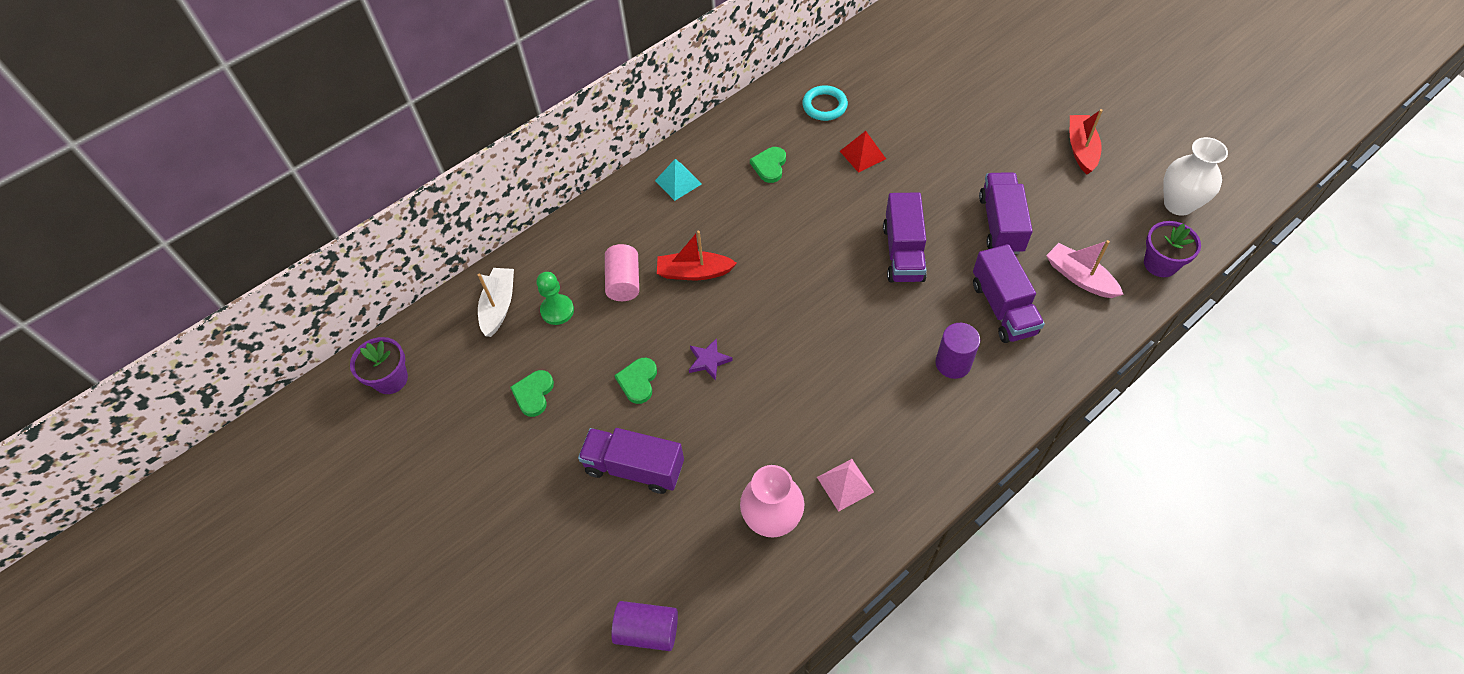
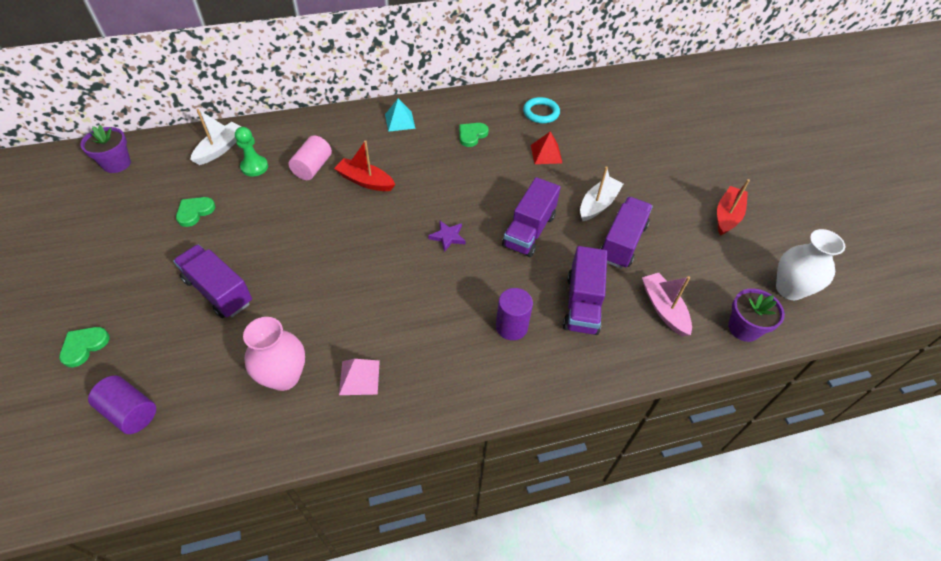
camera: 20 degrees right, 5 degrees down
green heart [614,358,657,404] -> green heart moved to [59,327,110,367]
purple star [689,338,733,381] -> purple star moved to [428,221,466,252]
none -> white boat [580,166,623,221]

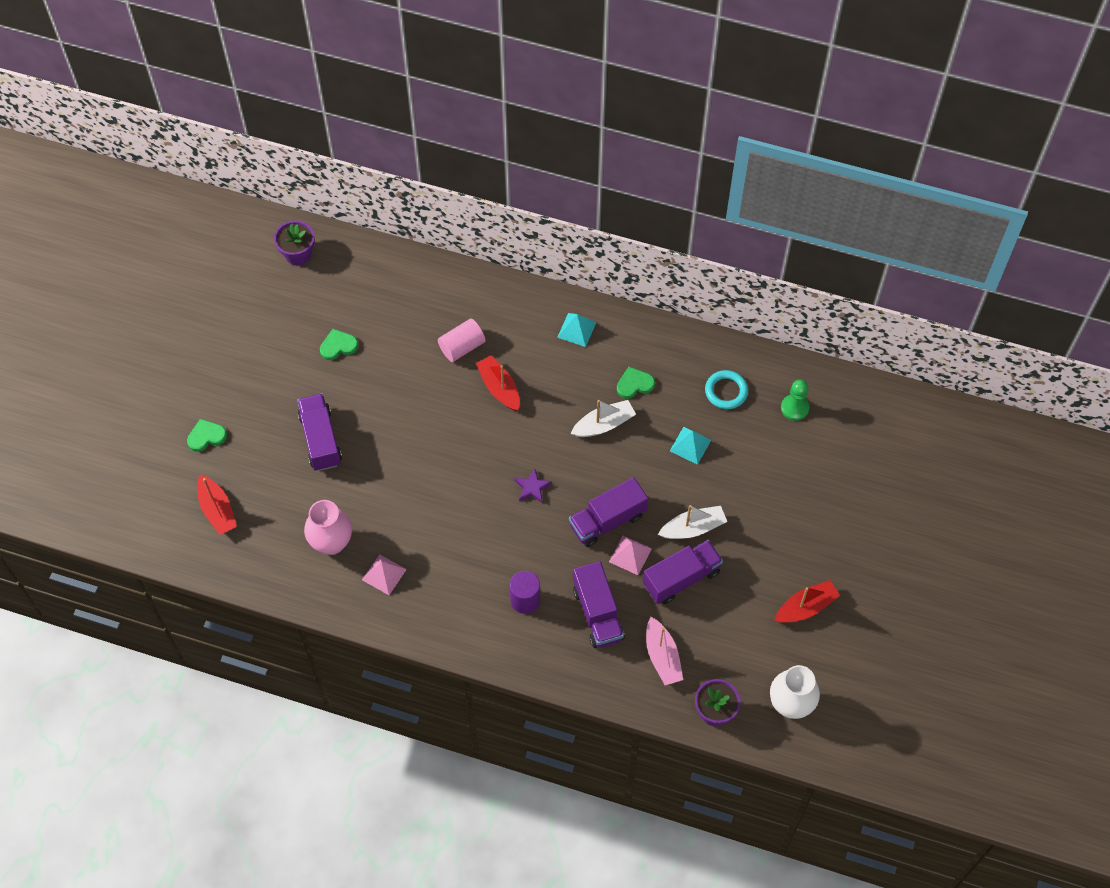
camera: 35 degrees right, 10 degrees up
purple cylinder [88,375,156,434] -> red boat [197,475,237,535]
white boat [190,109,242,165] -> white boat moved to [571,400,636,437]
green pawn [235,127,268,177] -> green pawn moved to [781,379,809,421]
red pyramid [531,131,562,164] -> turquoise pyramid [670,427,711,465]
purple truck [563,246,607,335] -> purple truck turned 60 degrees counterclockwise [573,561,624,648]
pink boat [642,273,692,336] -> pink boat turned 150 degrees clockwise [646,617,683,685]
none -> pink pyramid [609,536,652,575]

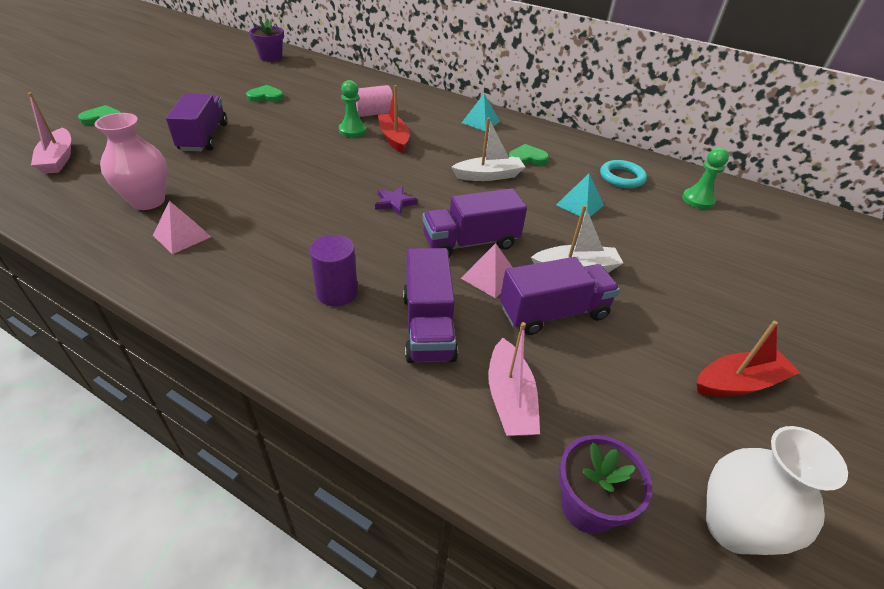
camera: 10 degrees right, 20 degrees down
red boat [197,475,237,535] -> pink boat [28,92,71,174]
none -> green pawn [339,80,366,137]

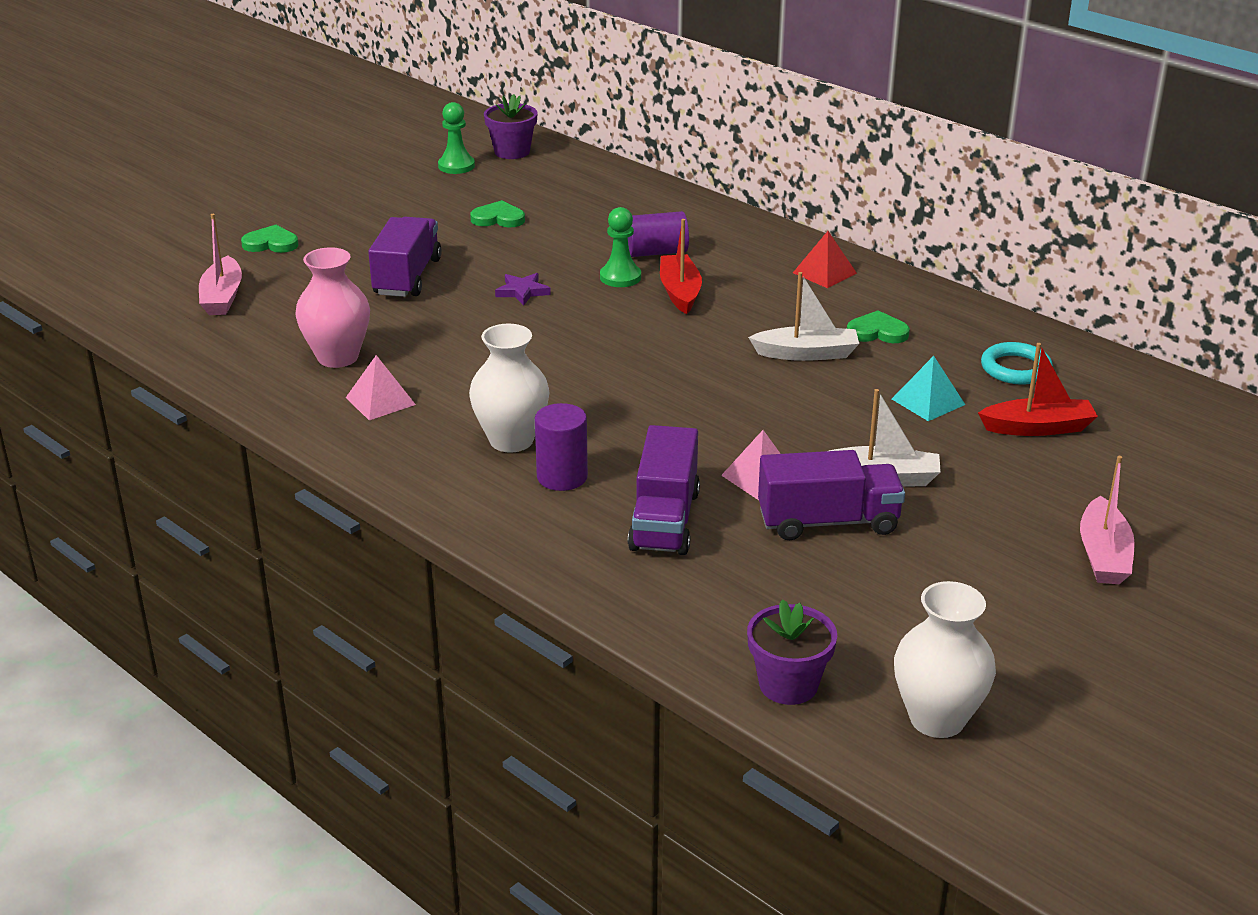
camera: 15 degrees right, 10 degrees down
pink cylinder [356,85,393,117] -> purple cylinder [628,211,689,257]
purple star [375,186,417,215] -> purple star moved to [495,273,551,305]
purple truck [422,188,527,257] -> none
turquoise pyramid [462,94,500,131] -> red pyramid [793,231,857,288]
pink boat [488,322,540,436] -> pink boat moved to [1080,456,1135,584]
green pawn [682,148,729,209] -> green pawn moved to [438,102,475,174]
red boat [697,321,800,397] -> red boat moved to [978,343,1098,436]
none -> white vase [469,324,549,453]

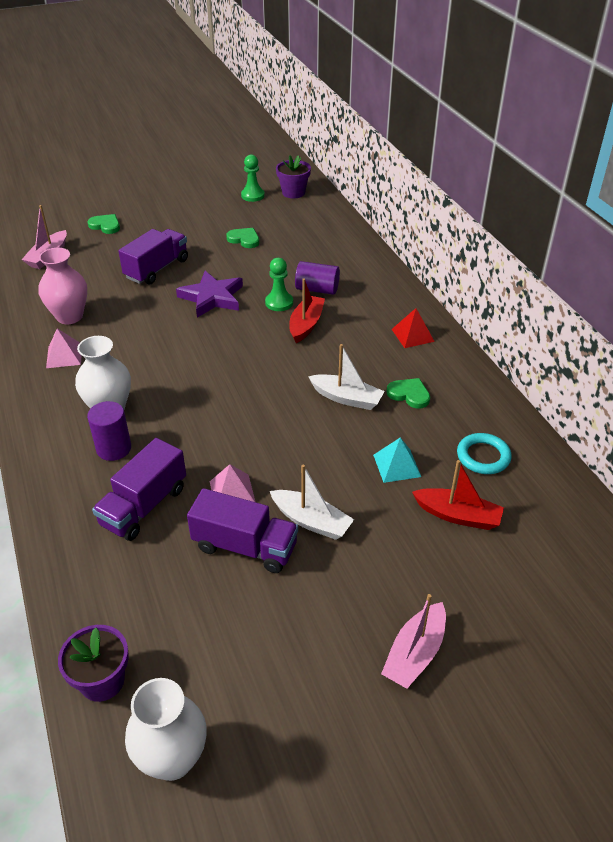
camera: 25 degrees right, 10 degrees up
purple star [495,273,551,305] -> purple star [176,271,243,318], size x1.86

